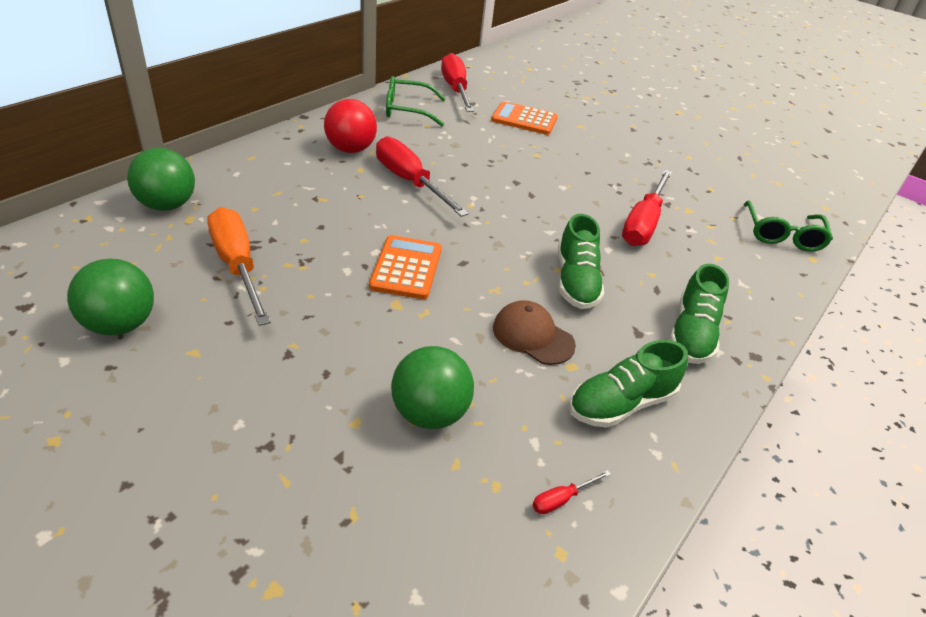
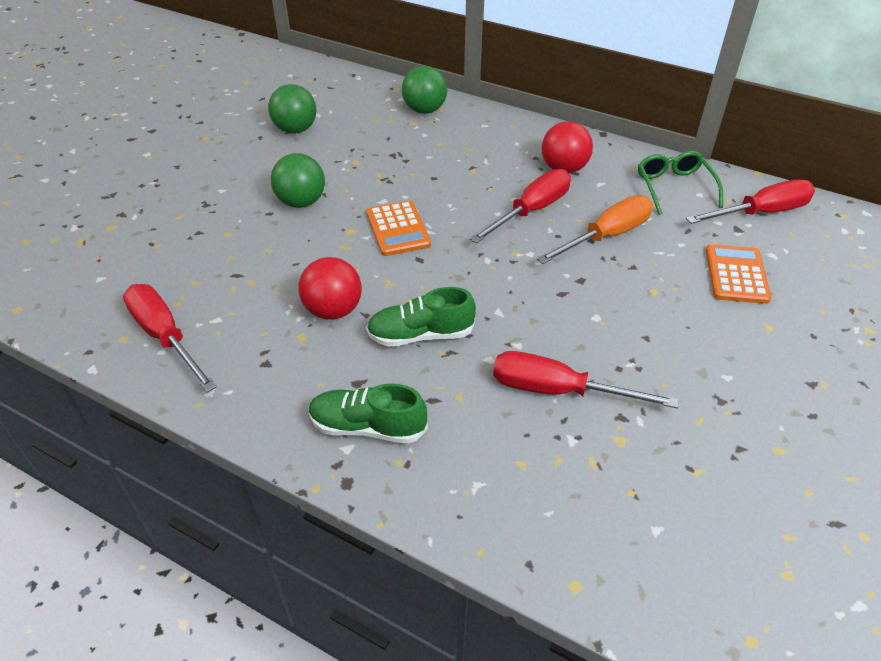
camera: 85 degrees right, 5 degrees up
orange screwdriver [207,207,271,326] -> orange screwdriver moved to [537,195,653,264]
orange calculator [369,235,442,299] -> orange calculator turned 75 degrees clockwise [366,200,431,256]
green ball [391,346,474,429] -> green ball moved to [271,153,325,208]
brown cap [493,300,576,365] -> red ball [299,257,362,320]
red screwdriver [533,470,611,514] -> red screwdriver [123,284,217,392], size x2.50
green shoe [569,340,688,428] -> none
green glasses [743,200,833,252] -> none

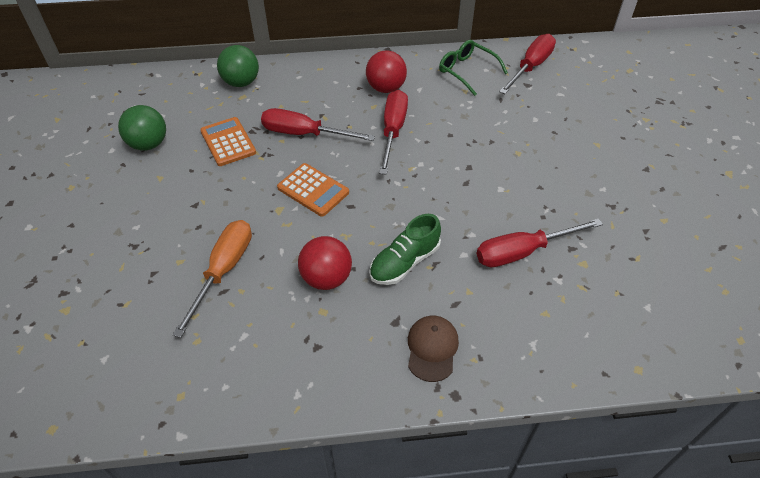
camera: 35 degrees left, 5 degrees up
red screwdriver [123,284,217,392] -> red screwdriver moved to [261,108,375,141]
green ball [271,153,325,208] -> none
green shoe [309,383,428,444] -> brown cap [408,316,459,382]
orange screwdriver [537,195,653,264] -> orange screwdriver moved to [173,220,252,338]
orange calculator [706,244,771,304] -> orange calculator moved to [200,117,256,166]

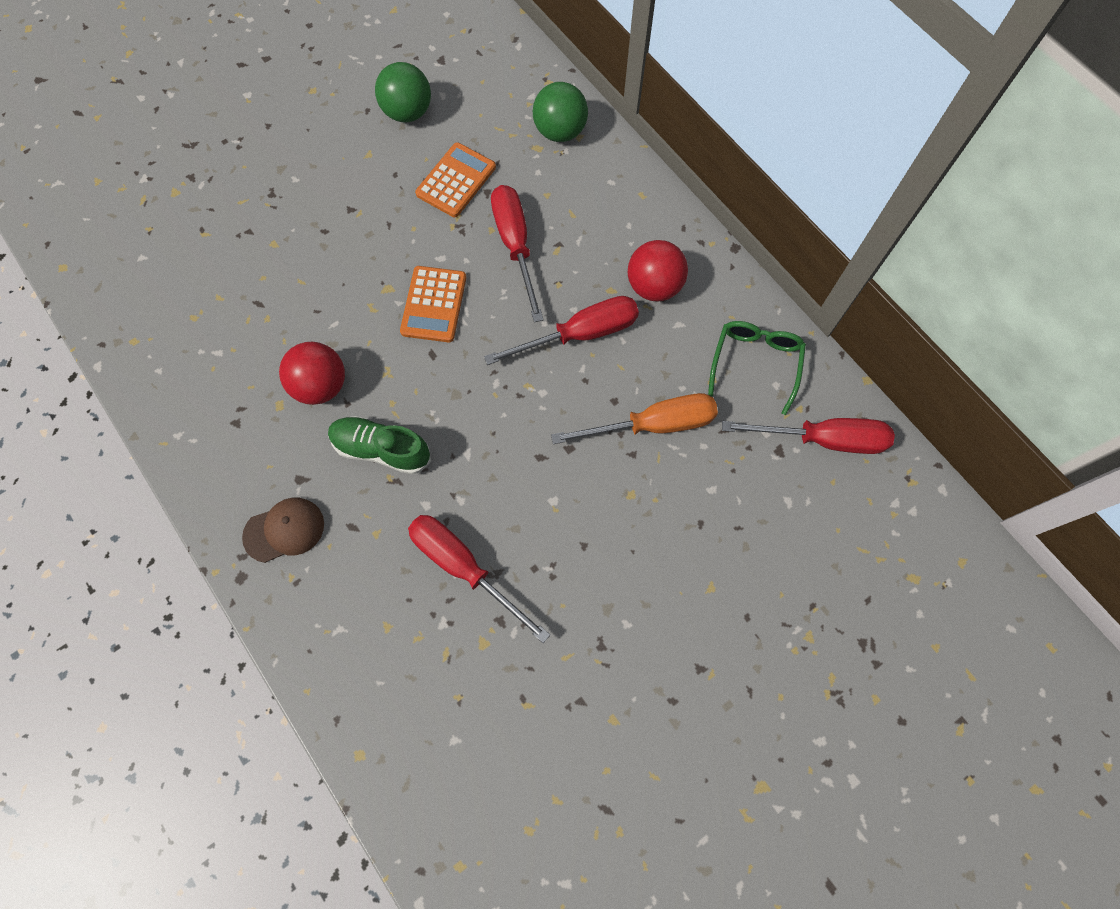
camera: 60 degrees right, 20 degrees up
orange screwdriver [173,220,252,338] -> orange screwdriver moved to [551,393,718,444]

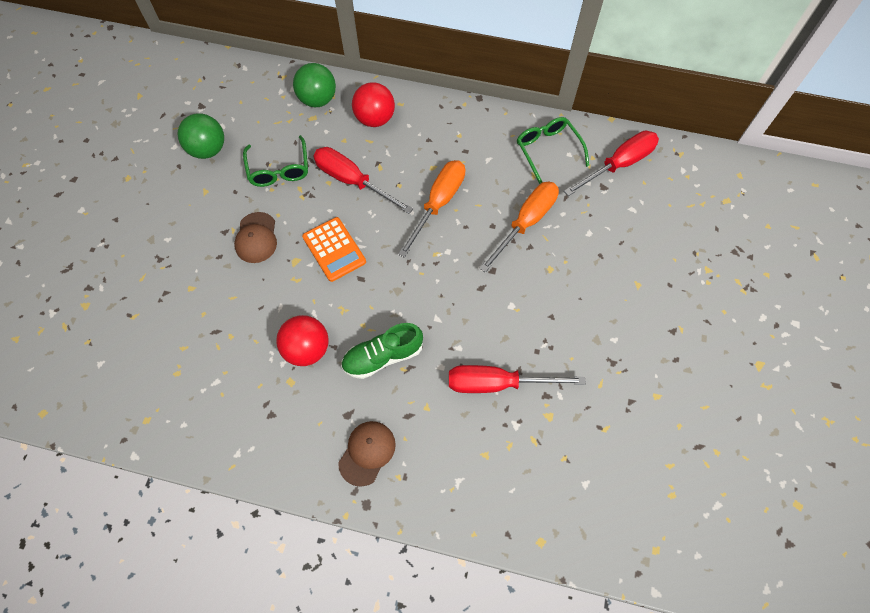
camera: 40 degrees left, 5 degrees down
orange calculator [415,142,496,217] -> green glasses [243,135,308,187]
red screwdriver [484,296,639,365] -> orange screwdriver [398,160,465,258]
red ball [628,240,688,301] -> red ball moved to [352,82,395,127]
none -> brown cap [234,212,277,263]

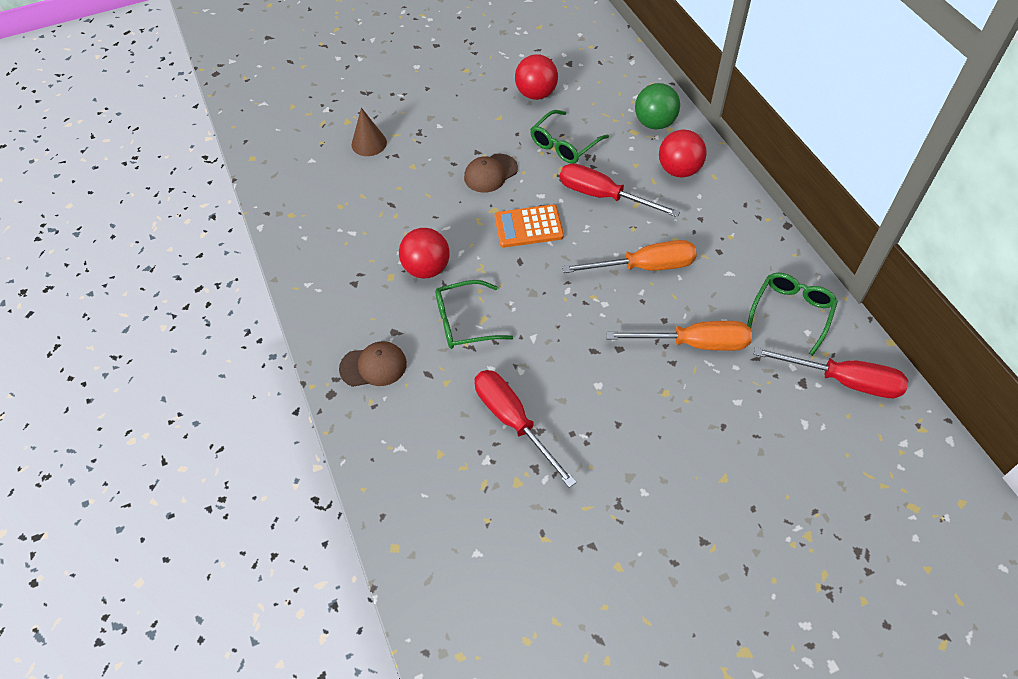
camera: 55 degrees right, 10 degrees down
green ball [178,113,224,159] -> red ball [515,54,558,100]
orange calculator [302,217,366,282] -> orange calculator turned 60 degrees clockwise [495,204,564,248]
red screwdriver [313,147,413,214] -> red screwdriver turned 60 degrees counterclockwise [560,163,680,217]
green shoe [341,323,423,379] -> green glasses [435,280,513,349]
none -> brown cone [351,108,387,156]

